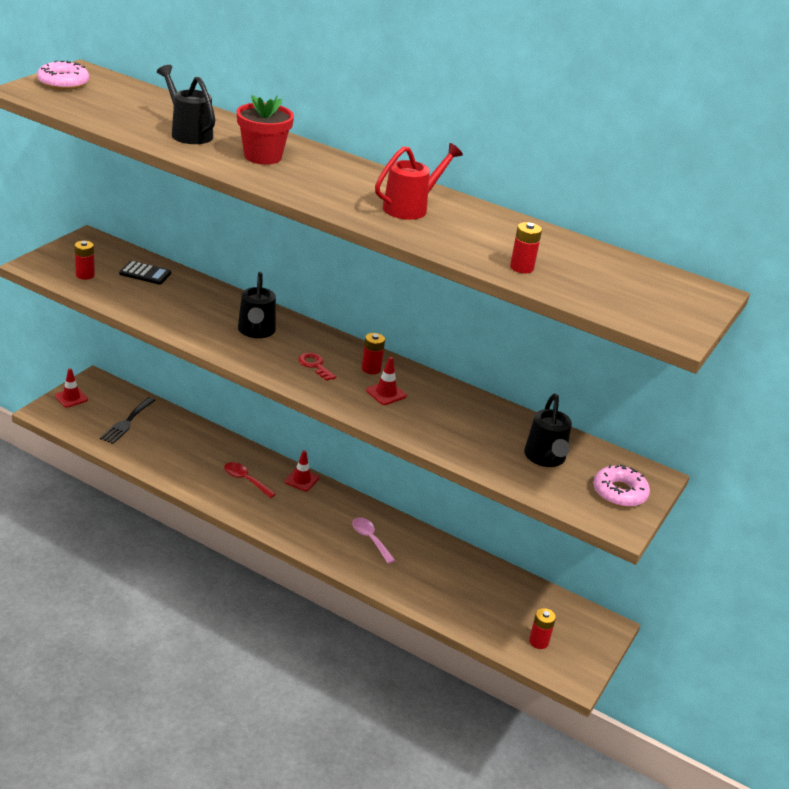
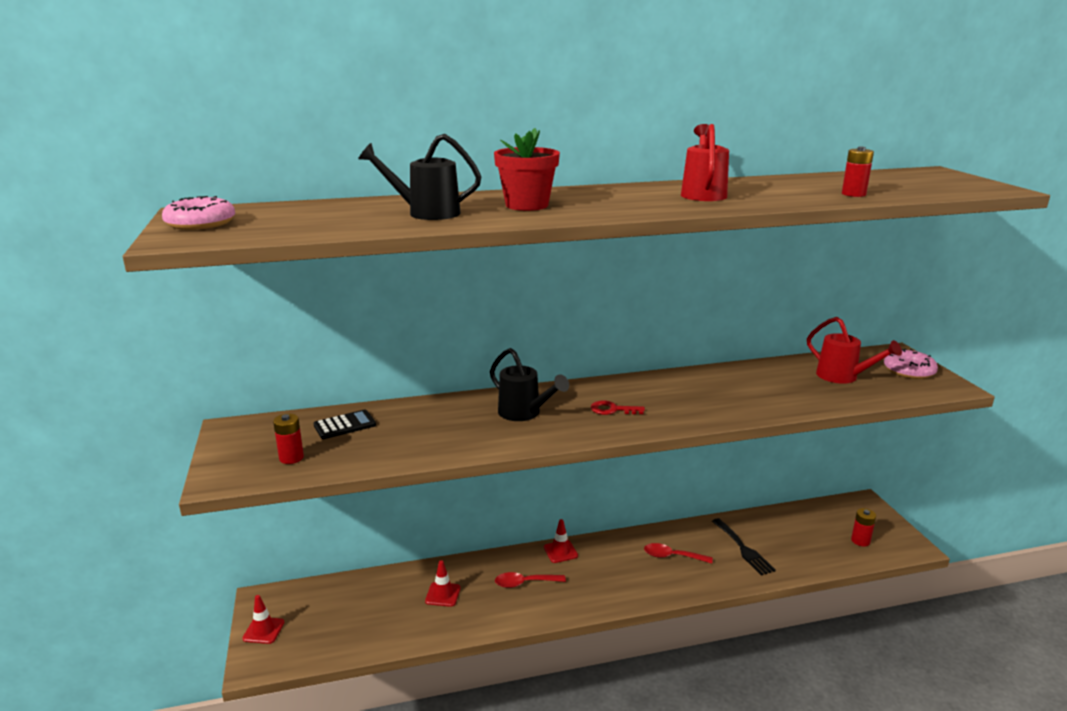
camera: 40 degrees left, 10 degrees down
black fork [100,397,156,444] -> black fork moved to [712,518,776,576]
pink spoon [352,517,396,564] -> red spoon [644,543,713,564]
red battery [362,333,385,374] -> none
red traffic cone [366,357,407,405] -> red traffic cone moved to [425,560,461,607]
black watering can [524,394,572,467] -> red watering can [807,317,902,384]

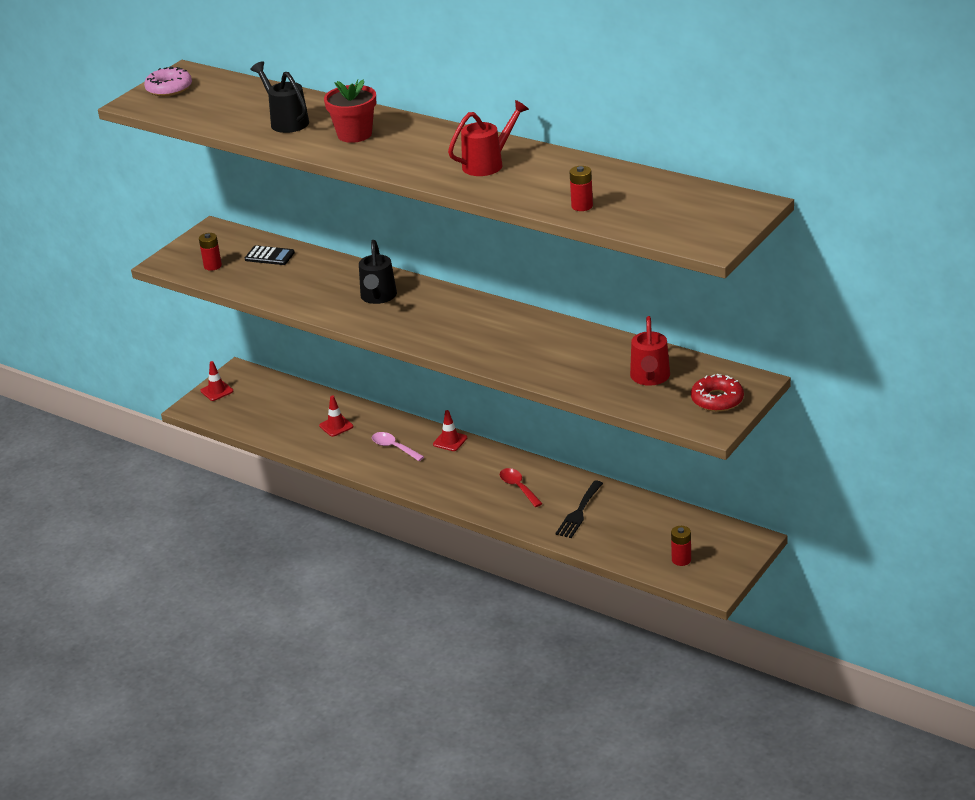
camera: 50 degrees right, 10 degrees up
red spoon [495,572,566,588] -> pink spoon [372,432,424,461]
red key [591,400,645,415] -> none
pink donut [884,349,938,379] -> red donut [691,374,744,412]

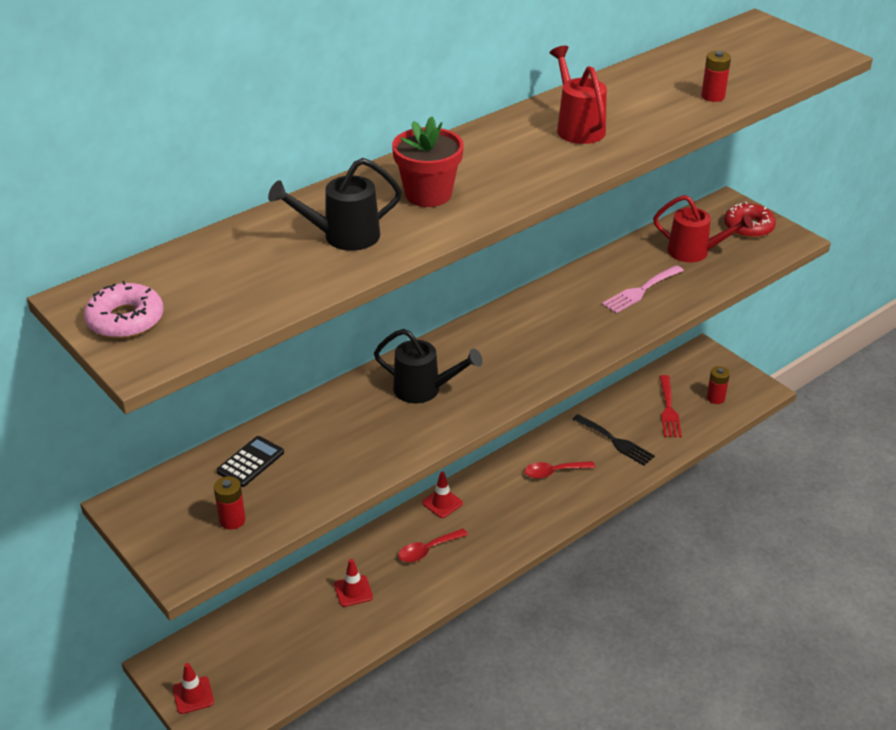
camera: 75 degrees left, 5 degrees up
pink spoon [372,432,424,461] -> red spoon [398,529,468,562]
none -> pink fork [602,265,684,313]
none -> red fork [659,375,682,437]

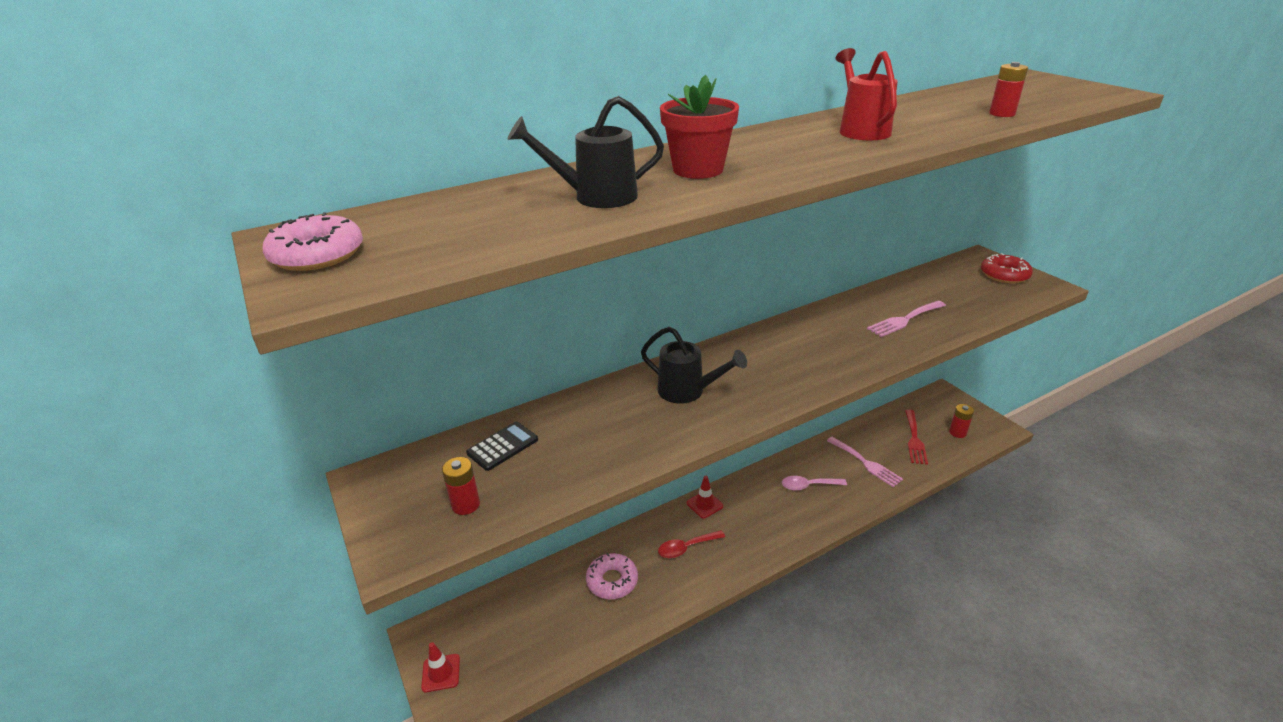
camera: 10 degrees right, 5 degrees down
red traffic cone [334,559,373,607] -> pink donut [586,553,638,599]
red spoon [524,461,595,479] -> pink spoon [782,476,847,490]
black fork [572,414,655,466] -> pink fork [827,437,903,487]
red watering can [653,195,753,262] -> none

